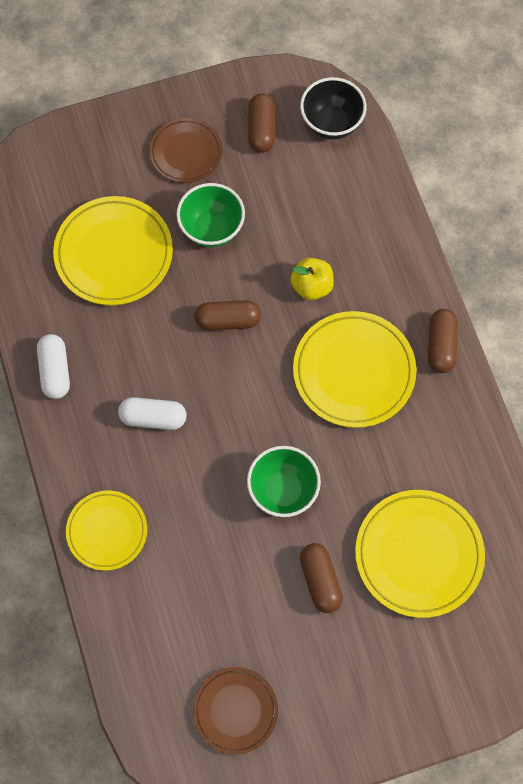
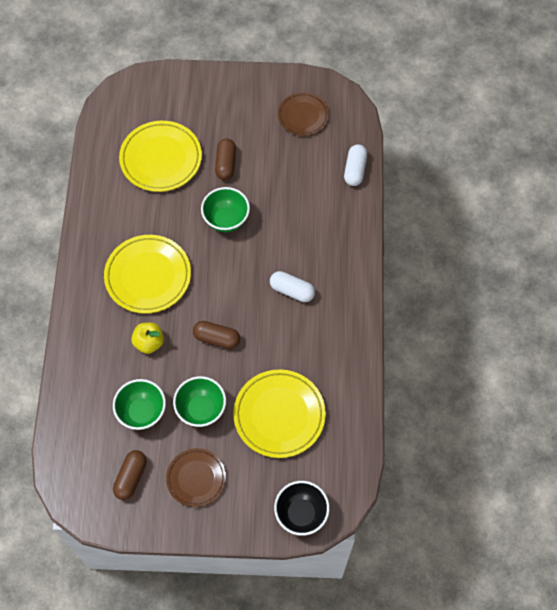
camera: 160 degrees left, 5 degrees down
white capsule [37,334,70,399] -> white capsule moved to [344,144,367,186]
yellow plate [66,491,147,570] -> none
black bowl [300,77,367,140] -> black bowl moved to [274,481,330,536]
brown capsule [428,309,458,373] -> none
none -> green bowl [113,379,166,430]

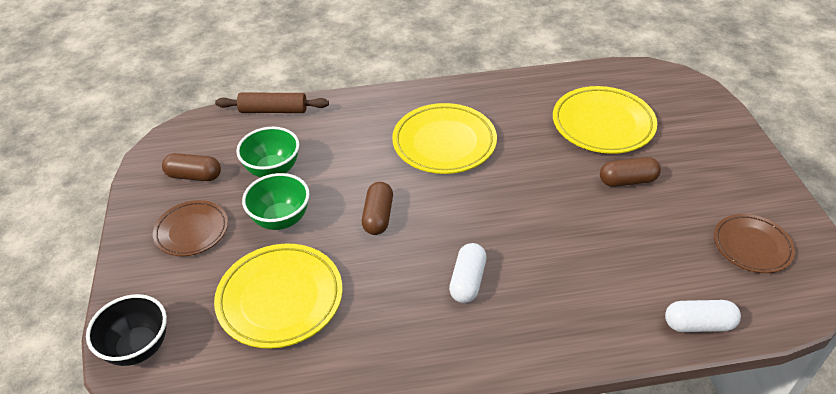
camera: 80 degrees right, 20 degrees down
yellow apple [131,322,164,354] -> none
green bowl [201,187,250,232] -> none
none -> brown rolling pin [215,93,329,113]

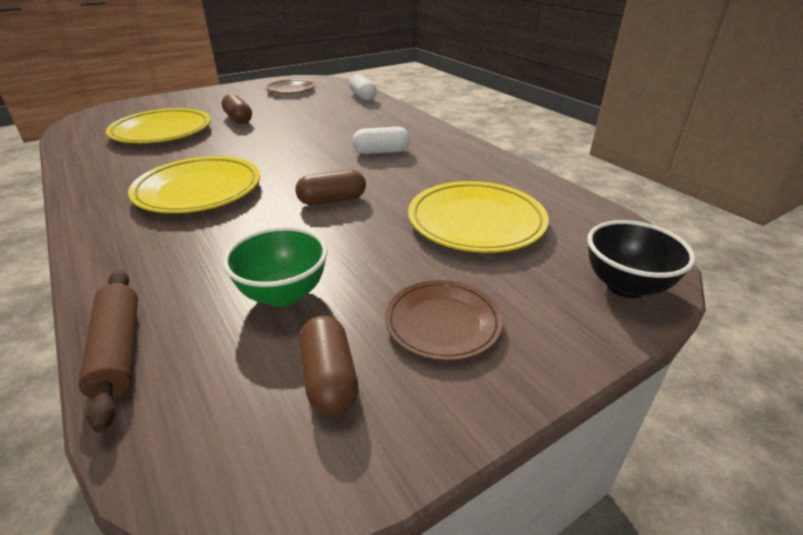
camera: 115 degrees left, 10 degrees down
green bowl [242,173,310,230] -> none

